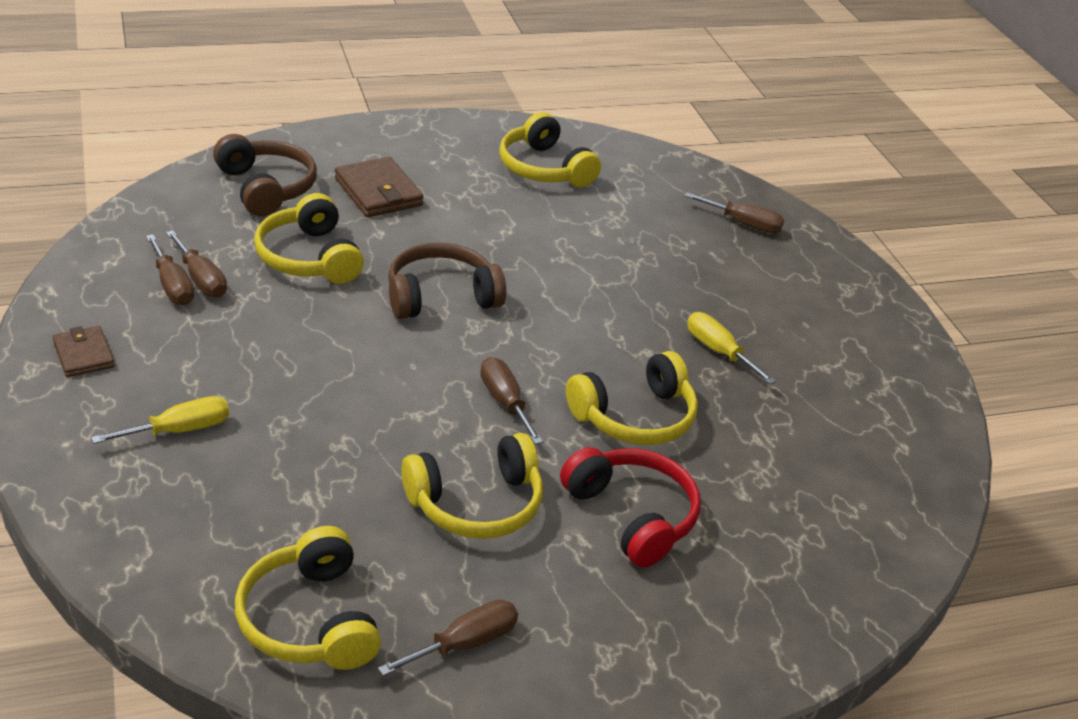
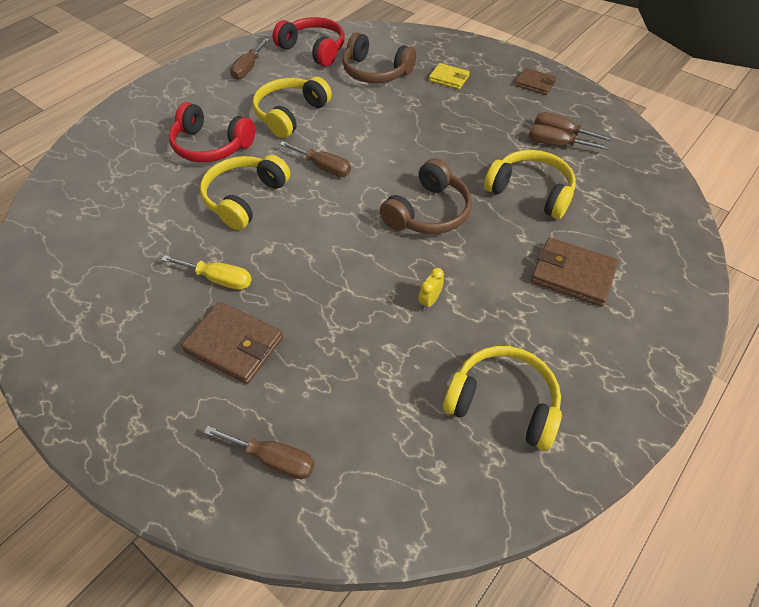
camera: 150 degrees right, 15 degrees up
yellow screwdriver [91,396,229,444] -> yellow wallet [429,63,470,89]
brown headphones [213,134,317,216] -> brown headphones moved to [342,32,416,83]
yellow headphones [235,526,381,670] -> red headphones [273,17,345,67]
brown screwdriver [685,192,784,233] -> brown screwdriver turned 150 degrees counterclockwise [204,426,315,479]
none -> brown wallet [181,302,283,384]
none -> yellow clock [418,268,444,310]

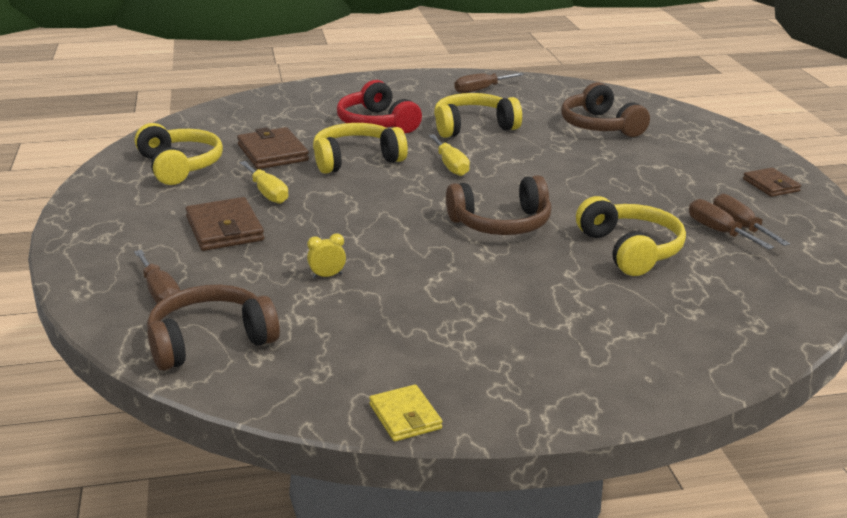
camera: 40 degrees right, 25 degrees down
red headphones [273,17,345,67] -> none
brown screwdriver [280,141,351,177] -> yellow screwdriver [429,134,470,176]
yellow clock [418,268,444,310] -> yellow clock moved to [307,233,346,279]
yellow wallet [429,63,470,89] -> yellow wallet moved to [369,384,442,441]
yellow headphones [443,346,562,451] -> yellow headphones moved to [135,123,223,185]
brown wallet [531,238,618,307] -> brown wallet moved to [237,127,309,169]
none -> brown headphones [147,284,280,371]

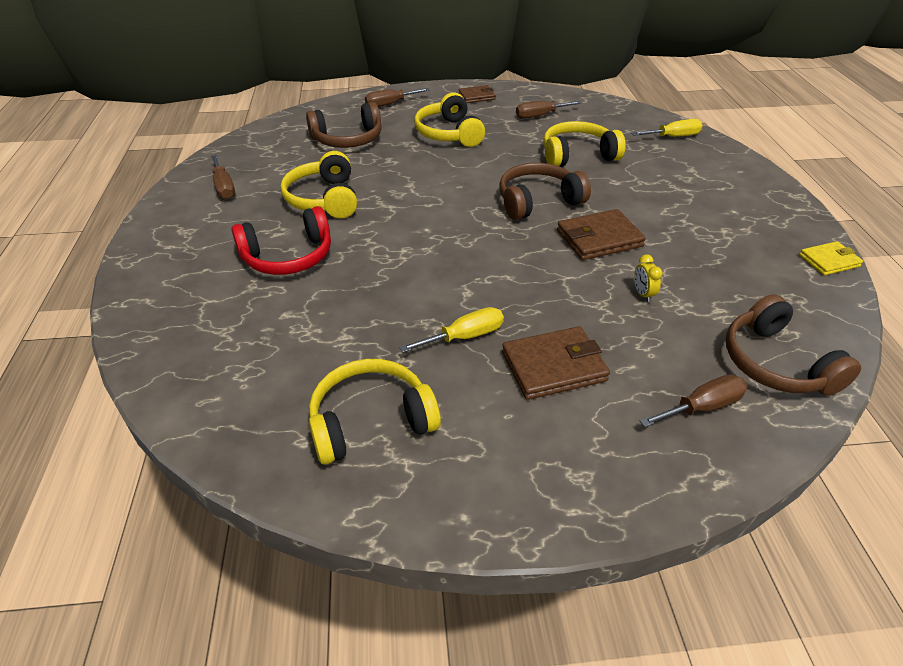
camera: 85 degrees left, 15 degrees up
brown wallet [237,127,309,169] -> brown wallet moved to [557,209,646,260]
yellow headphones [313,123,408,174] -> yellow headphones moved to [414,93,485,147]
yellow screwdriver [429,134,470,176] -> yellow screwdriver moved to [631,119,703,137]
brown headphones [446,175,551,235] -> brown headphones turned 105 degrees counterclockwise [499,163,591,220]
brown screwdriver [689,199,774,249] -> brown screwdriver moved to [365,88,430,107]

